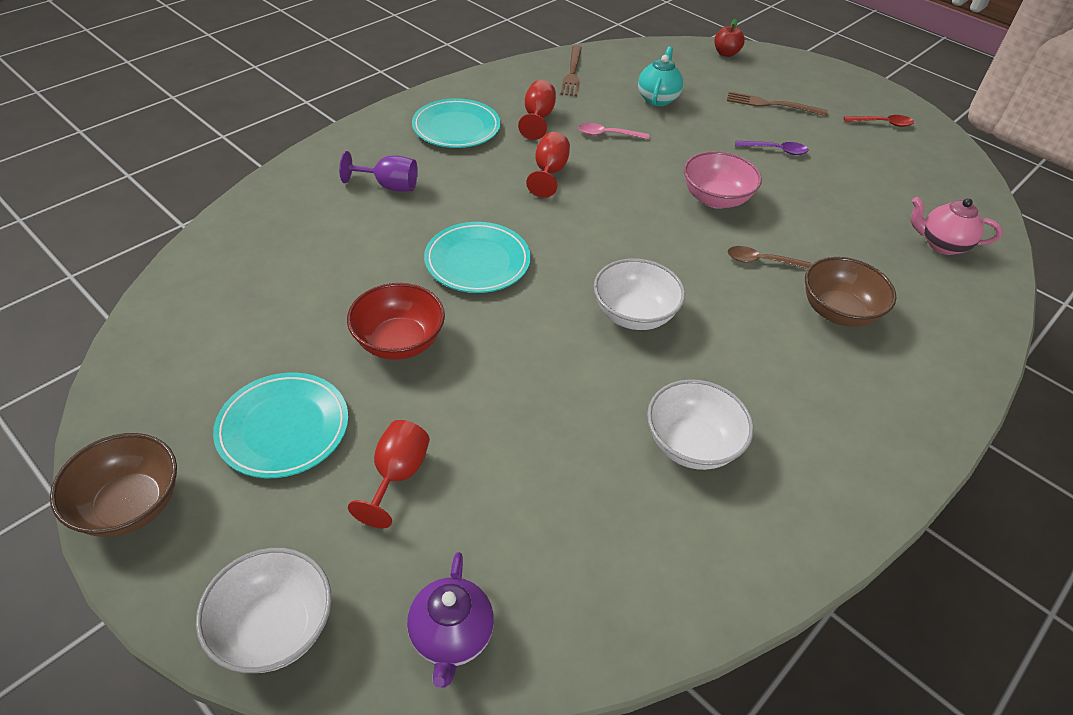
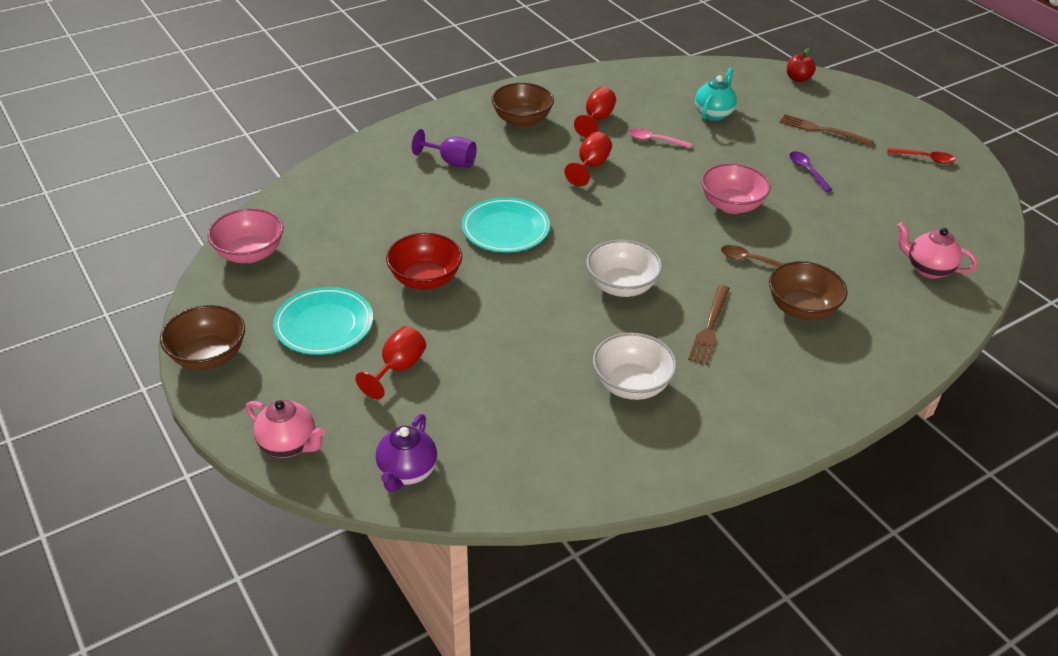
camera: 15 degrees right, 5 degrees down
white bowl [196,548,332,673] -> pink teapot [246,399,325,458]
turquoise plate [412,98,500,148] -> brown bowl [491,83,554,127]
brown fork [560,45,582,96] -> brown fork moved to [688,285,730,365]
purple spoon [735,141,809,155] -> purple spoon turned 135 degrees counterclockwise [789,151,833,192]
none -> pink bowl [207,208,283,263]

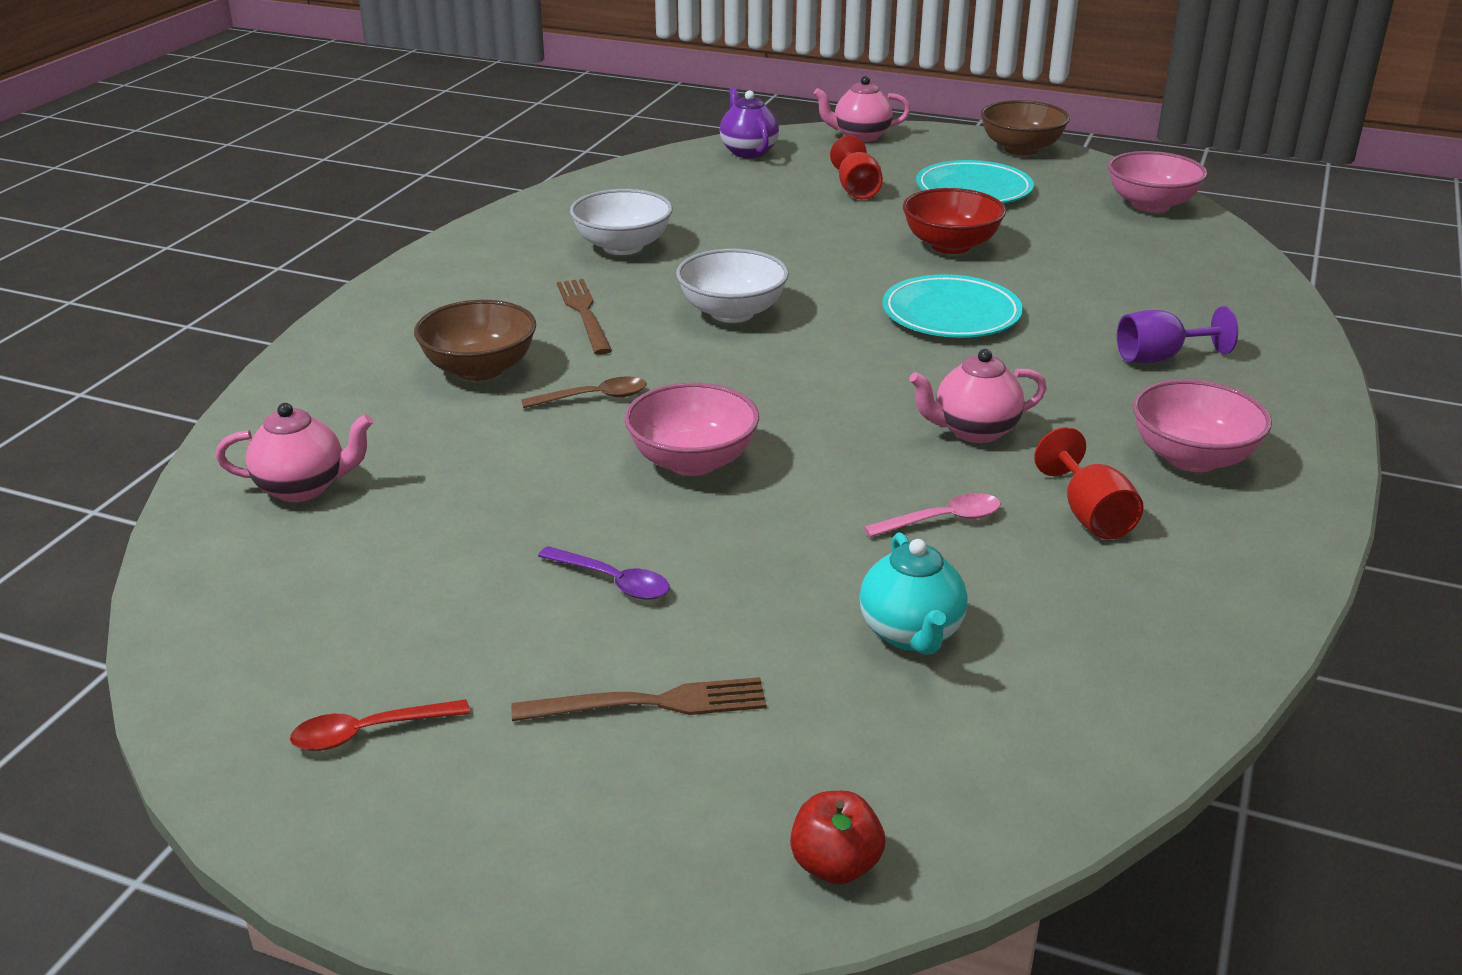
camera: 145 degrees right, 10 degrees down
brown bowl [491,83,554,127] -> pink bowl [1133,379,1272,472]
red goblet [564,132,612,186] -> pink teapot [909,349,1047,443]

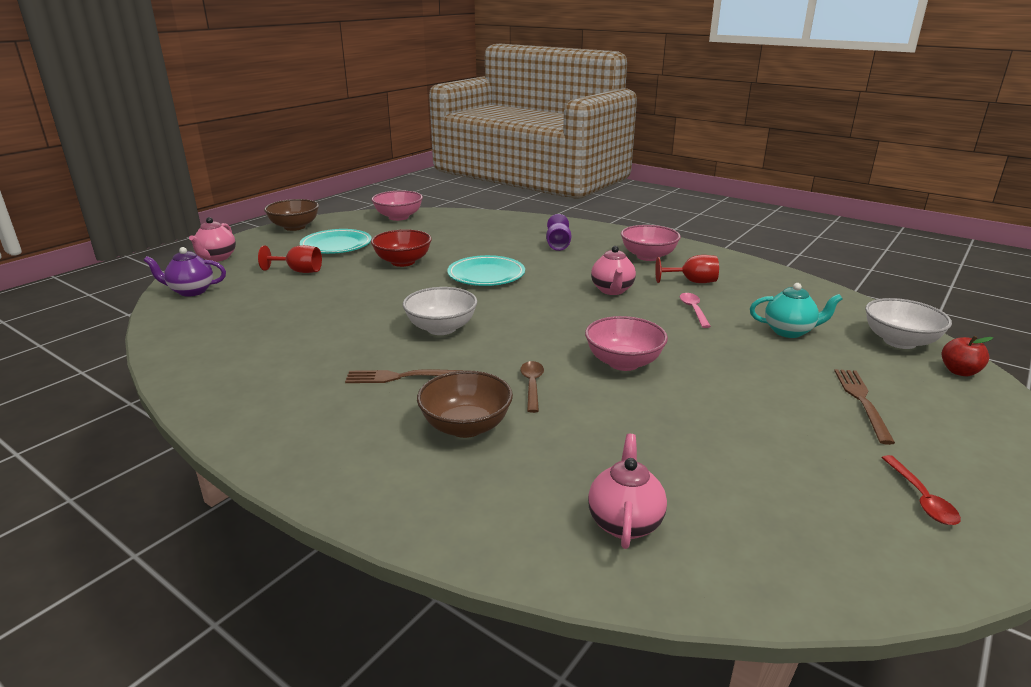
camera: 75 degrees left, 5 degrees down
purple spoon [538,546,670,600] -> none
white bowl [570,189,673,255] -> white bowl moved to [865,298,952,349]

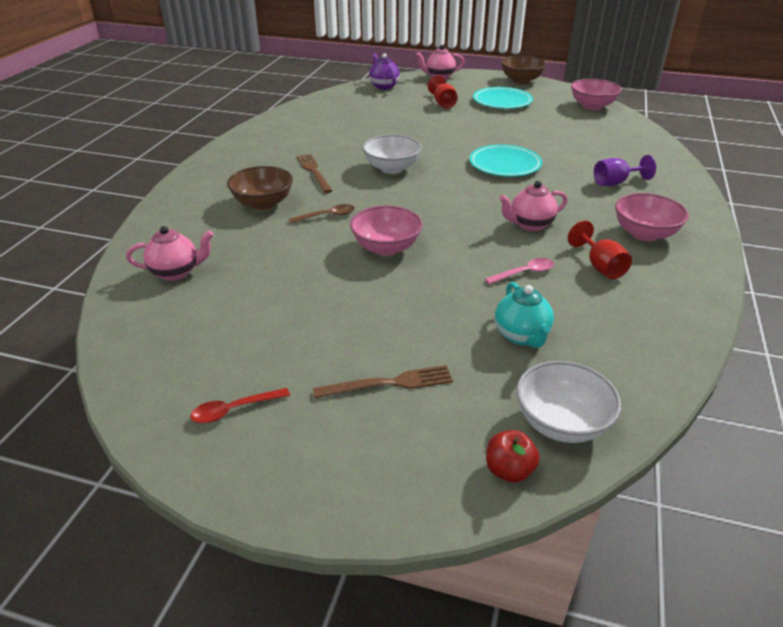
camera: 70 degrees right, 10 degrees up
red bowl [371,229,432,267] -> none

